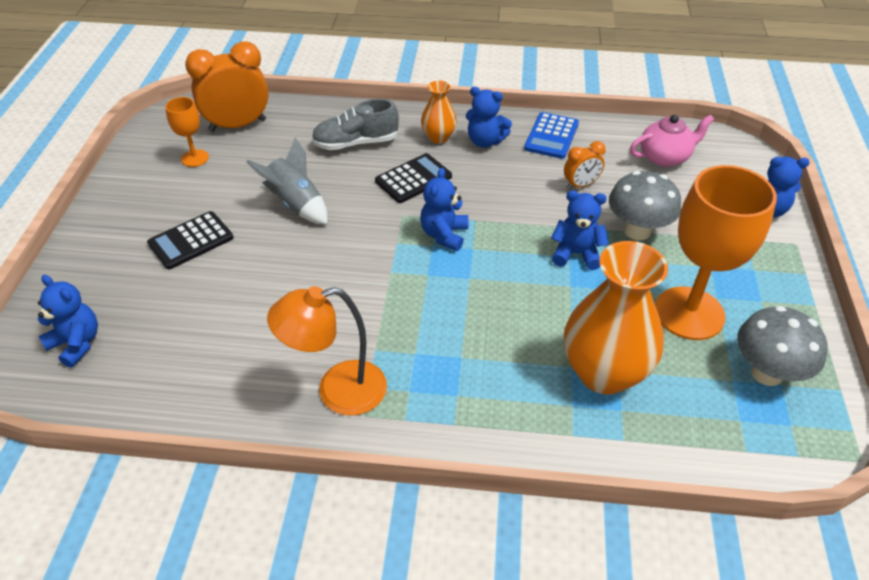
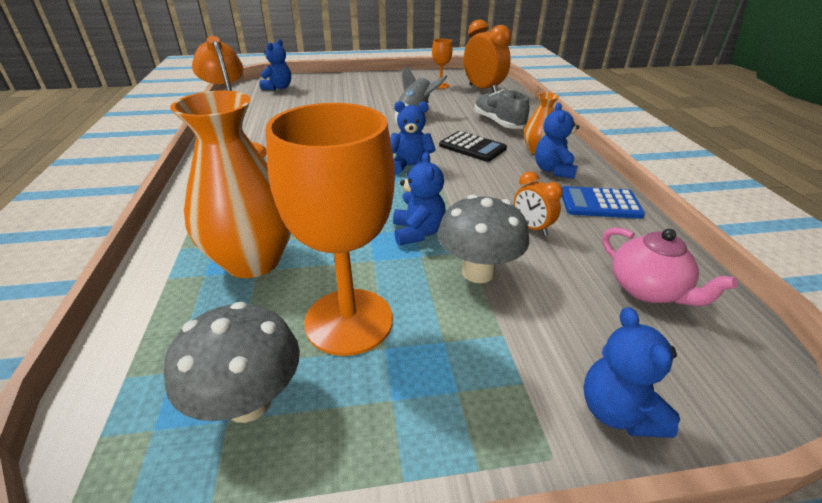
camera: 75 degrees right, 10 degrees down
black calculator [147,211,234,269] -> none

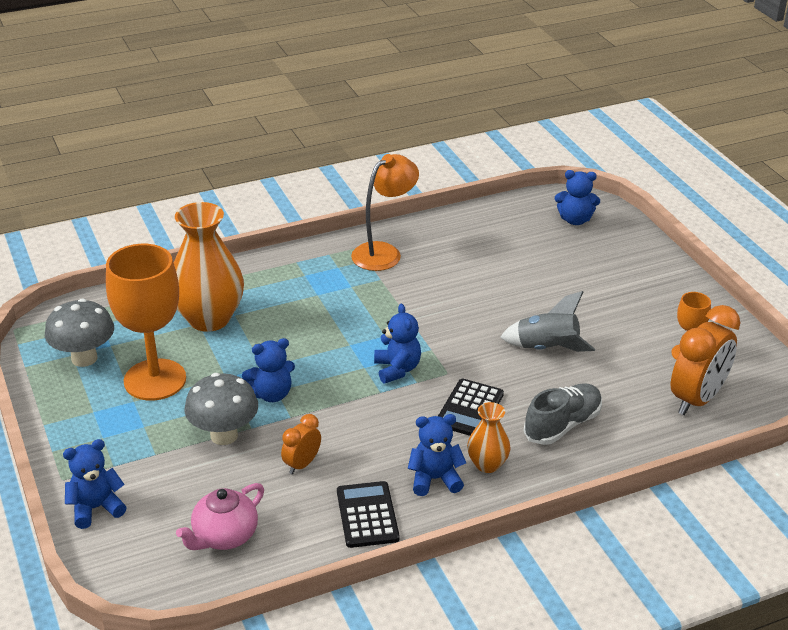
camera: 75 degrees right, 0 degrees up
blue calculator [562,186,645,219] -> black calculator [337,481,400,548]

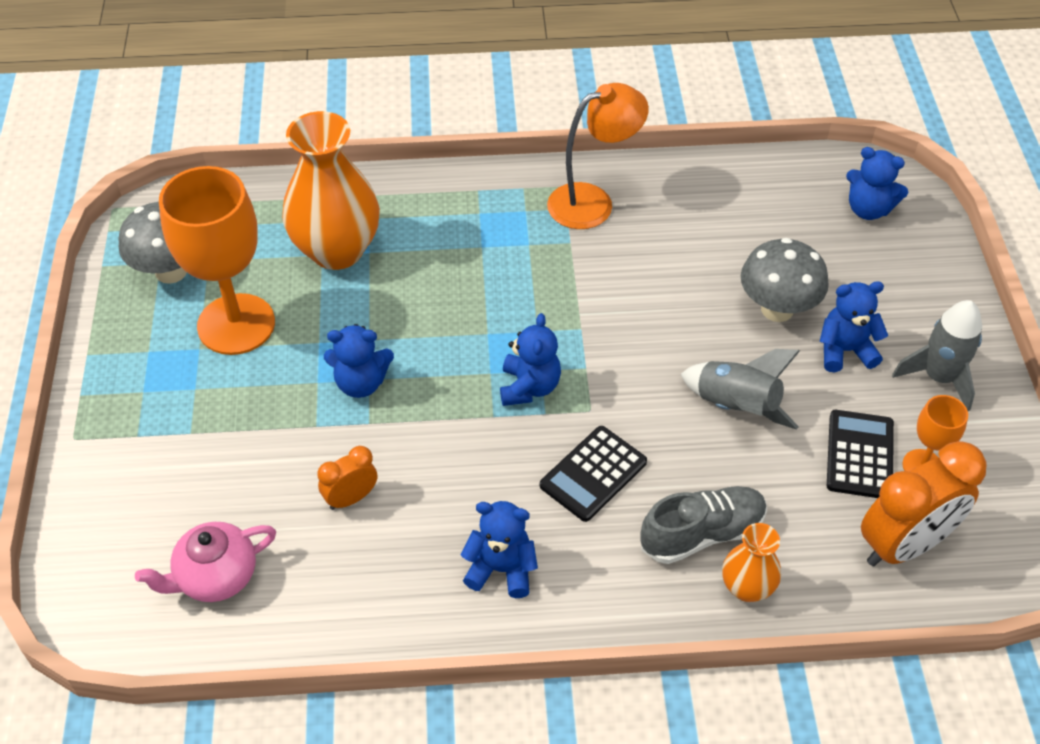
camera: 20 degrees right, 15 degrees up
blue teddy bear [63,439,127,529] -> blue teddy bear moved to [820,281,888,372]
grey mushroom [184,373,258,445] -> grey mushroom moved to [741,238,829,322]
black calculator [337,481,400,548] -> black calculator moved to [827,410,894,498]
orange vase [467,402,511,473] -> orange vase moved to [722,523,781,602]
none -> grey rocket [892,300,982,411]

